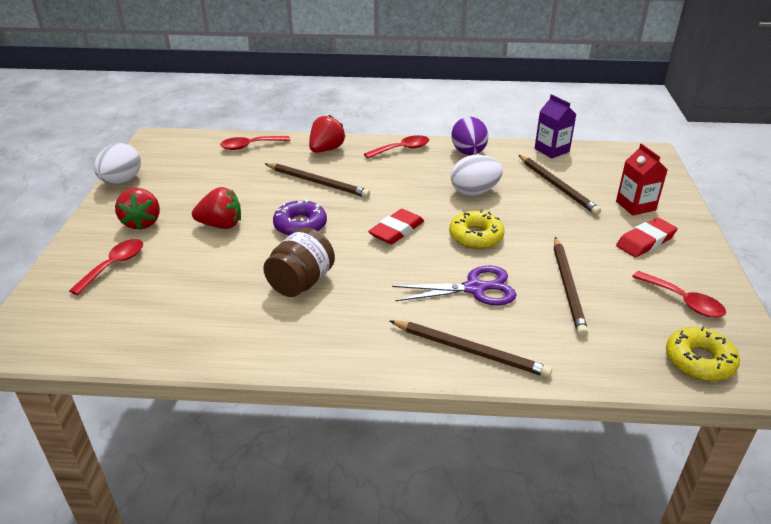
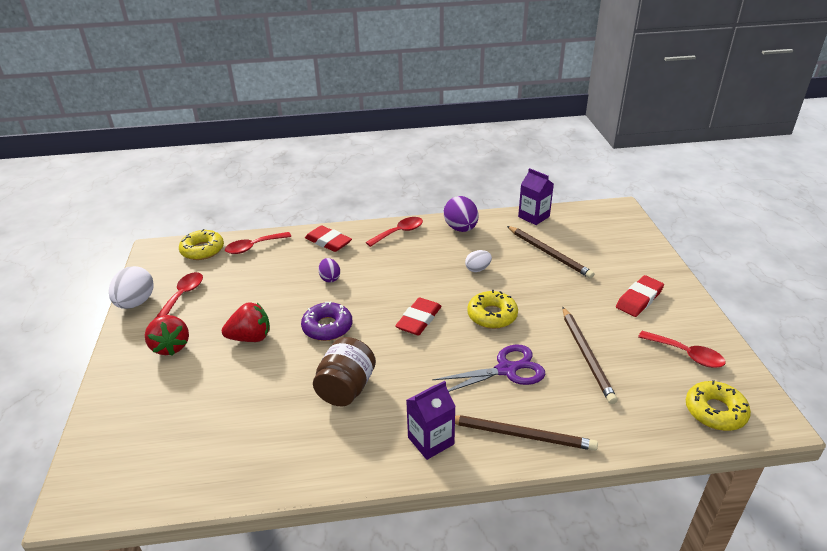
camera: 10 degrees left, 0 degrees up
red spoon [69,239,143,295] -> red spoon moved to [155,272,203,318]
brown pencil [265,163,370,198] -> purple egg [318,258,340,283]
red strawberry [309,115,346,153] -> red eraser [305,225,352,252]
white egg [451,155,503,196] -> white egg [465,250,492,272], size x0.58
red carton [616,143,668,216] -> none
none -> yellow donut [179,229,224,260]
none -> purple carton [406,381,456,460]

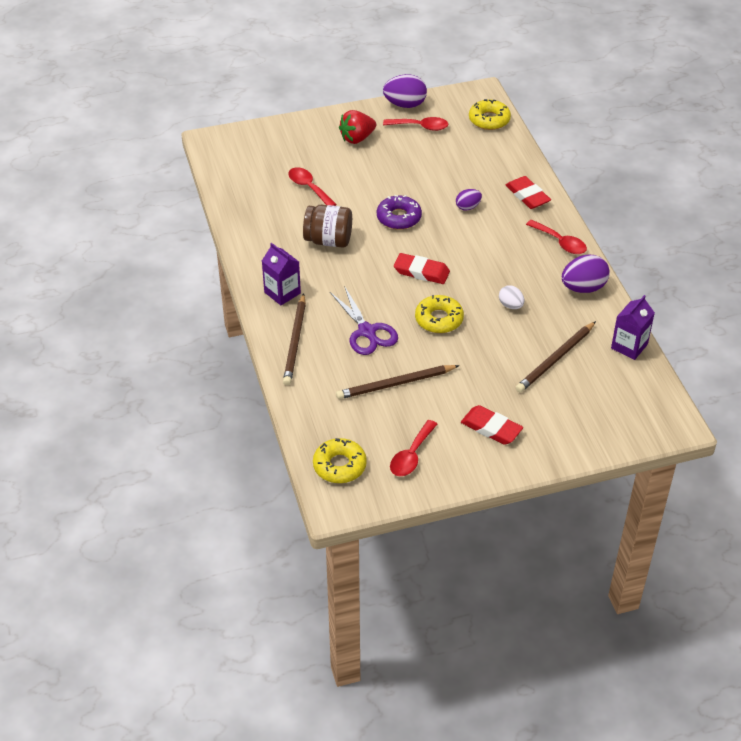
camera: 80 degrees right, 10 degrees up
white egg [109,266,154,309] -> purple egg [383,74,427,108]
red strawberry [222,303,270,342] -> none
red spoon [225,232,291,254] -> red spoon moved to [288,167,337,206]
red eraser [305,225,352,252] -> red eraser turned 60 degrees counterclockwise [506,176,551,209]

